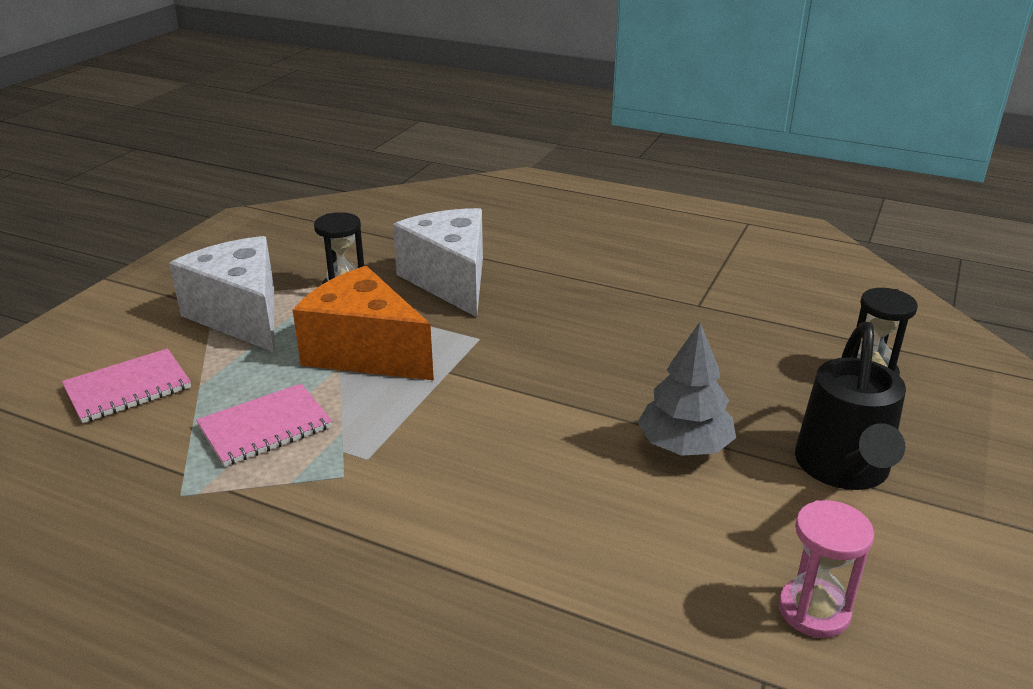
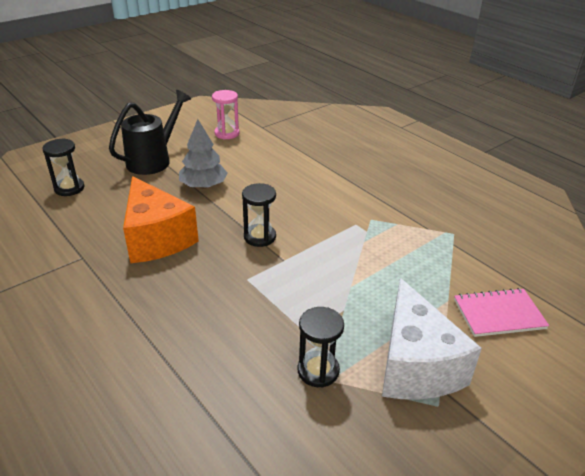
camera: 155 degrees left, 5 degrees up
pink notebook [196,384,332,467] -> none
orange cheese [293,266,434,381] -> orange cheese moved to [123,176,199,263]
white cheese [393,208,483,317] -> none
none -> black hourglass [242,183,276,247]

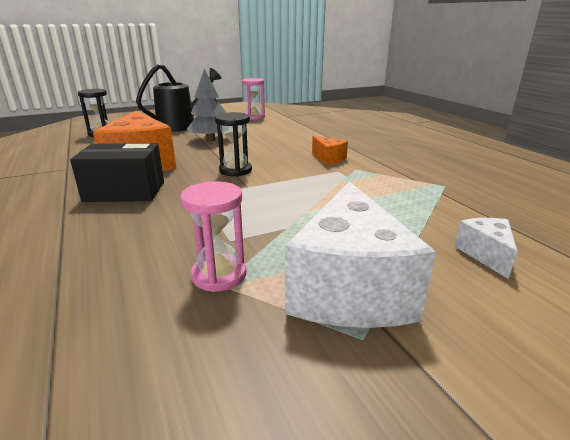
camera: 15 degrees right, 10 degrees down
black hourglass [298,307,344,388] -> pink hourglass [180,181,246,292]
pink notebook [454,288,549,337] -> white cheese [454,218,518,279]
none -> black box [70,143,164,202]
none -> orange cheese [312,136,348,165]

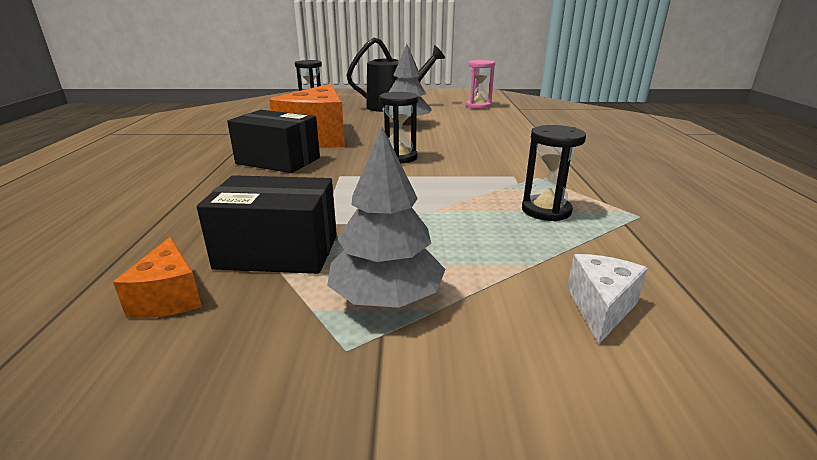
camera: 25 degrees right, 0 degrees up
pink hourglass [180,181,246,292] -> black box [197,175,337,274]
white cheese [285,181,436,328] -> grey tree [327,127,446,308]
orange cheese [312,136,348,165] -> orange cheese moved to [113,237,202,318]
none -> black hourglass [522,125,586,221]

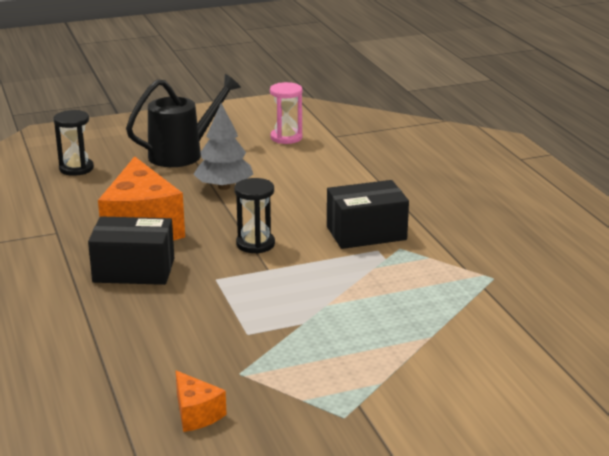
camera: 20 degrees left, 0 degrees up
black box [197,175,337,274] -> black box moved to [327,180,409,249]
grey tree [327,127,446,308] -> none
black hourglass [522,125,586,221] -> none
white cheese [567,254,648,344] -> none

